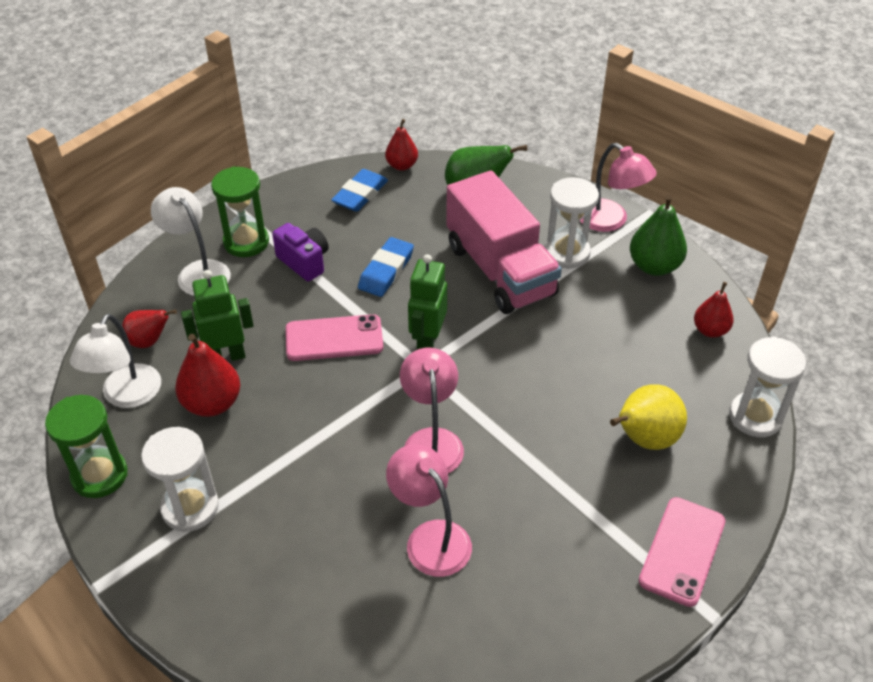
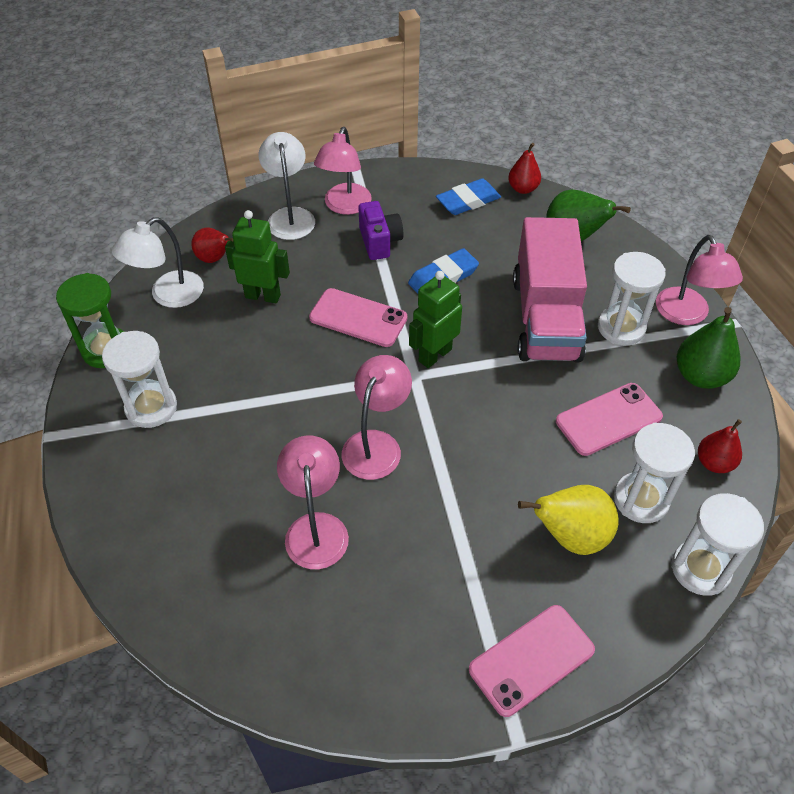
camera: 30 degrees right, 5 degrees up
red pear [175,334,240,417] -> none
green hourglass [211,166,269,257] -> pink lamp [314,127,372,215]
none -> pink phone [556,383,663,456]
none -> white hourglass [614,422,695,523]

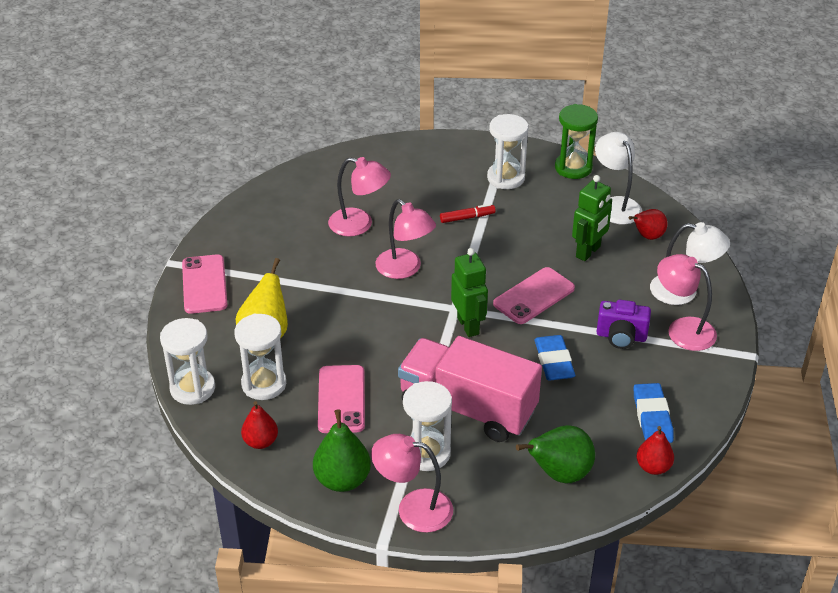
camera: 115 degrees right, 10 degrees down
none -> red marker [440,204,496,223]

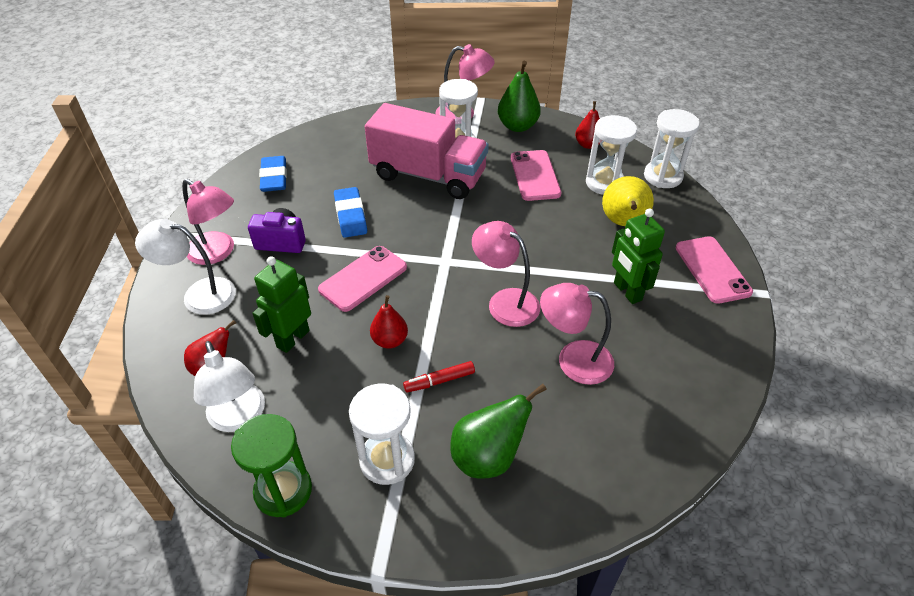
camera: 175 degrees right, 5 degrees up
green robot [451,248,488,337] -> green robot moved to [612,208,665,304]
green pear [516,425,595,484] -> green pear moved to [450,384,547,479]
red pear [637,426,674,475] -> red pear moved to [370,295,408,349]

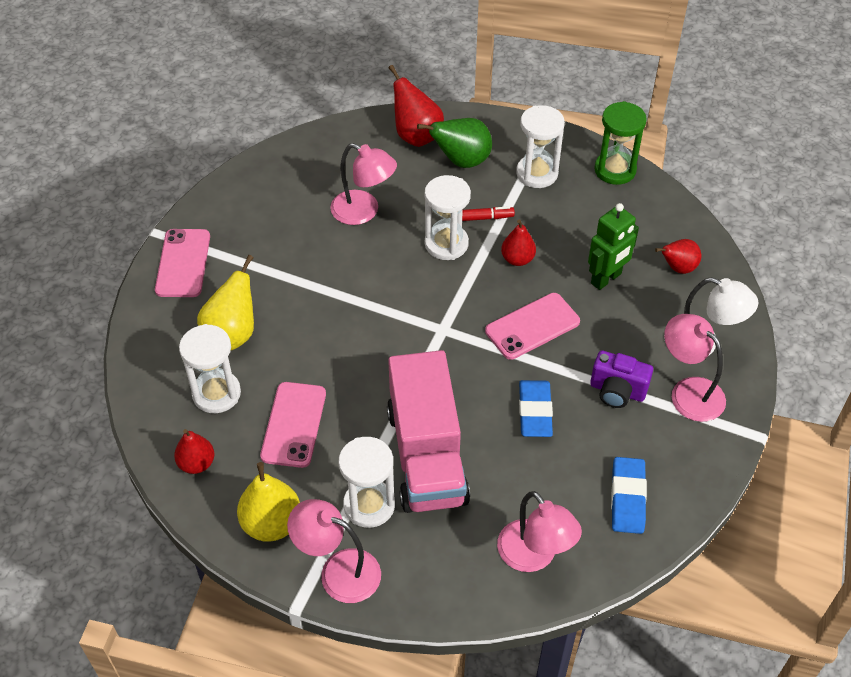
camera: 165 degrees left, 5 degrees up
white lamp [194,341,265,432] -> none
pink truck [365,103,489,199] -> pink truck turned 135 degrees counterclockwise [387,350,470,513]
pink lamp [472,221,540,327] -> pink lamp moved to [497,491,582,572]
green pear [498,61,541,132] -> yellow pear [237,462,300,542]
green robot [612,208,665,304] -> none
white hourglass [644,109,700,188] -> white hourglass moved to [425,175,471,260]
none -> red pear [389,65,444,147]

